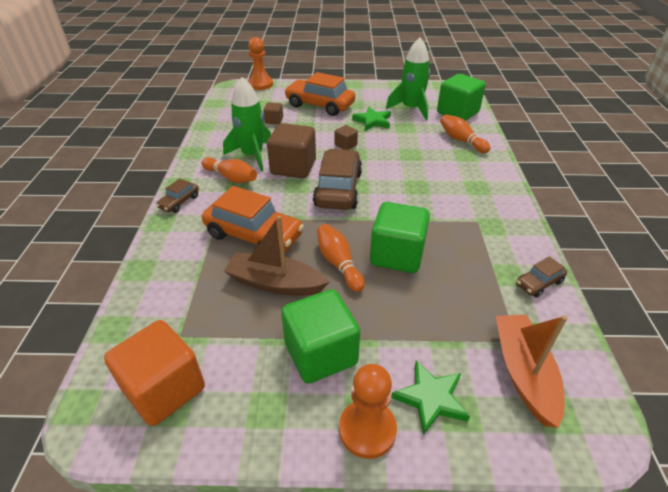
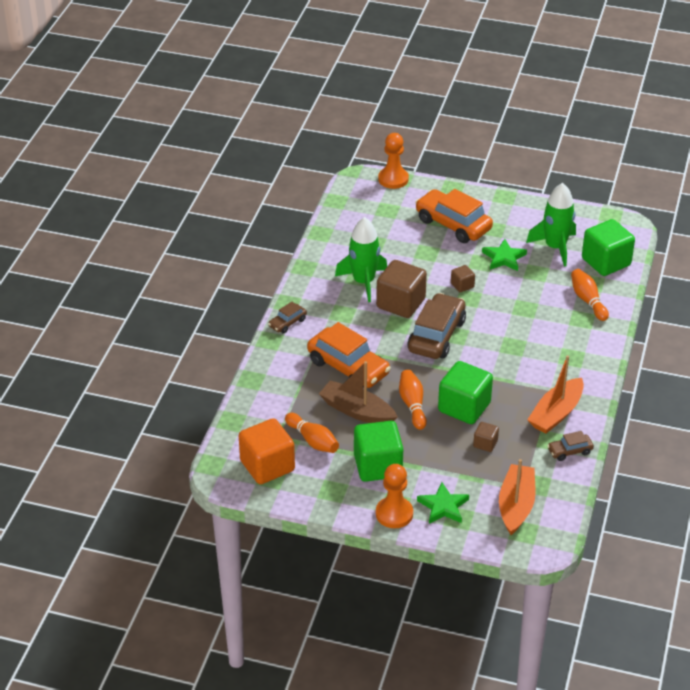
camera: 15 degrees right, 0 degrees up
orange bowling pin [202,157,257,183] -> orange bowling pin moved to [285,413,339,453]
brown cube [263,102,283,124] -> brown cube moved to [473,422,499,452]
none -> orange boat [527,355,584,434]

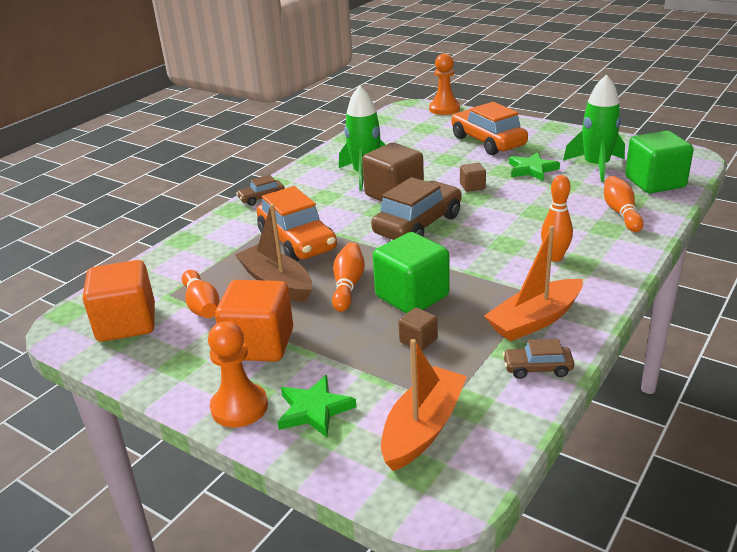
camera: 20 degrees right, 10 degrees down
green cube [354,421,403,482] -> orange cube [215,280,293,362]
none -> orange bowling pin [541,175,573,262]

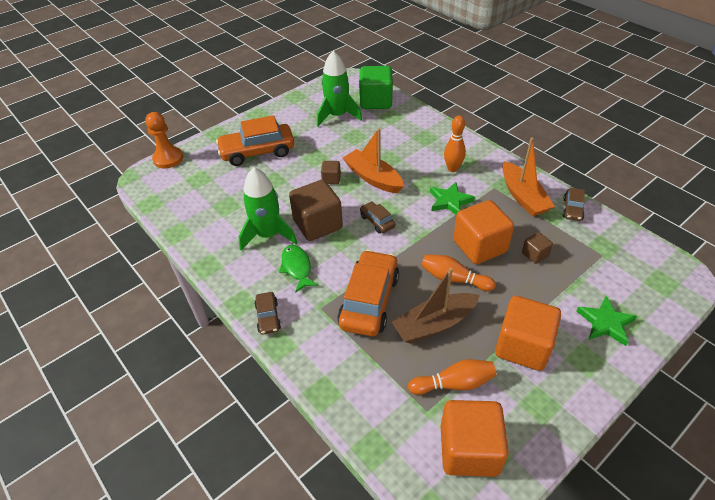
camera: 75 degrees left, 15 degrees up
orange pawn [208,321,268,428] -> none
orange car [257,186,337,261] -> orange car turned 60 degrees counterclockwise [337,250,399,336]
brown car [371,177,462,240] -> brown car [360,201,395,233], size x0.49
green cube [373,232,450,314] -> orange cube [453,200,514,264]
orange boat [381,339,467,471] -> orange boat moved to [343,128,404,193]
green star [509,152,560,181] -> green star moved to [430,182,475,215]
orange bowling pin [604,176,644,232] -> none
none -> green fish [279,245,319,293]

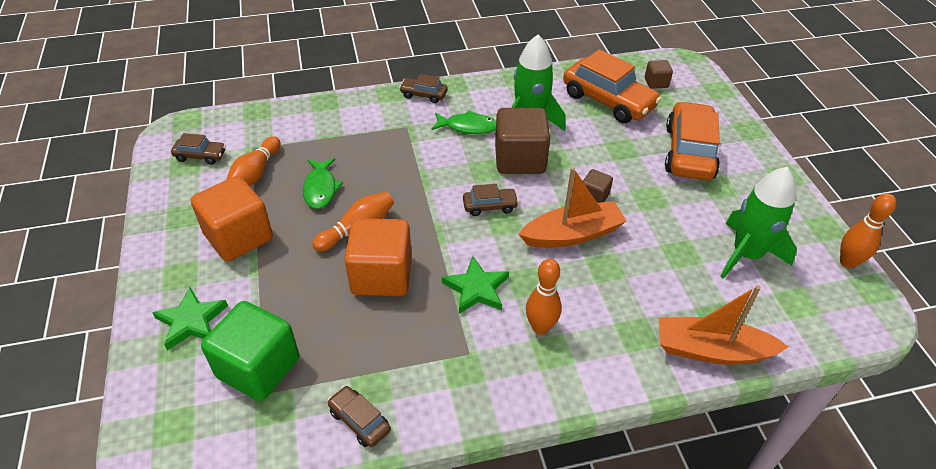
camera: 115 degrees right, 0 degrees up
orange pawn [145,112,183,168] -> none
orange car [337,250,399,336] -> orange car moved to [563,49,661,123]
green cube [359,66,393,109] -> green cube moved to [201,301,299,401]
brown boat [392,268,480,344] -> green fish [303,158,343,209]
orange cube [441,400,509,477] -> brown car [171,133,226,165]
orange boat [502,137,555,216] -> orange boat moved to [659,285,789,365]
brown cube [522,232,553,264] -> brown cube moved to [645,60,673,89]
none -> orange bowling pin [840,193,896,269]

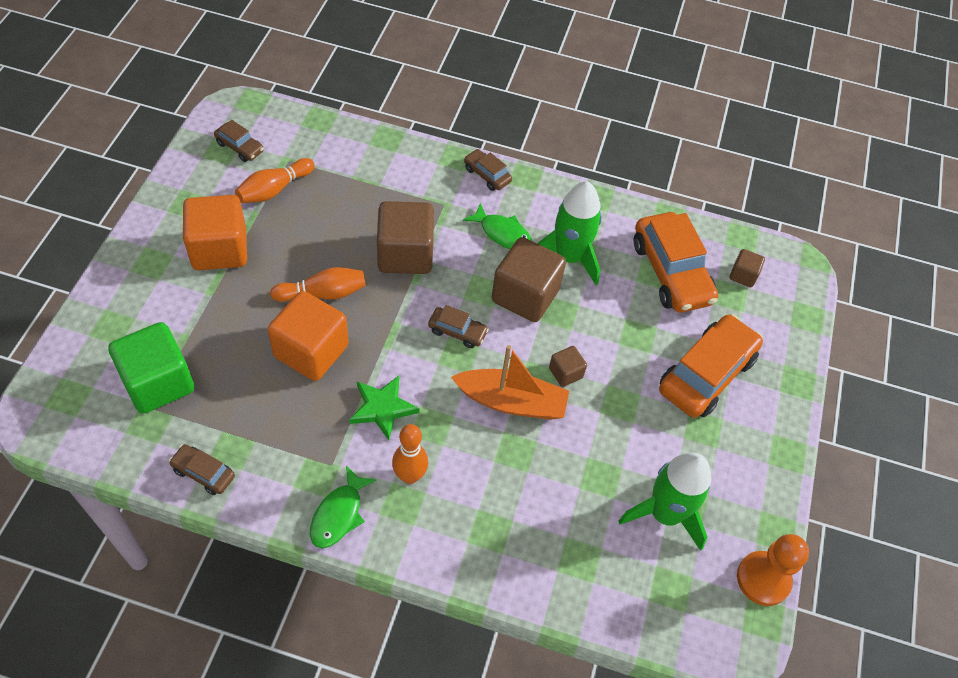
camera: 25 degrees right, 10 degrees up
green star [152,287,228,350] -> none
green fish [303,158,343,209] -> green fish moved to [310,465,376,548]
brown car [327,386,391,447] -> brown car turned 45 degrees counterclockwise [169,444,235,495]
orange boat [659,285,789,365] -> none
orange bowling pin [840,193,896,269] -> orange pawn [737,534,809,606]
none -> brown cube [377,201,434,274]

